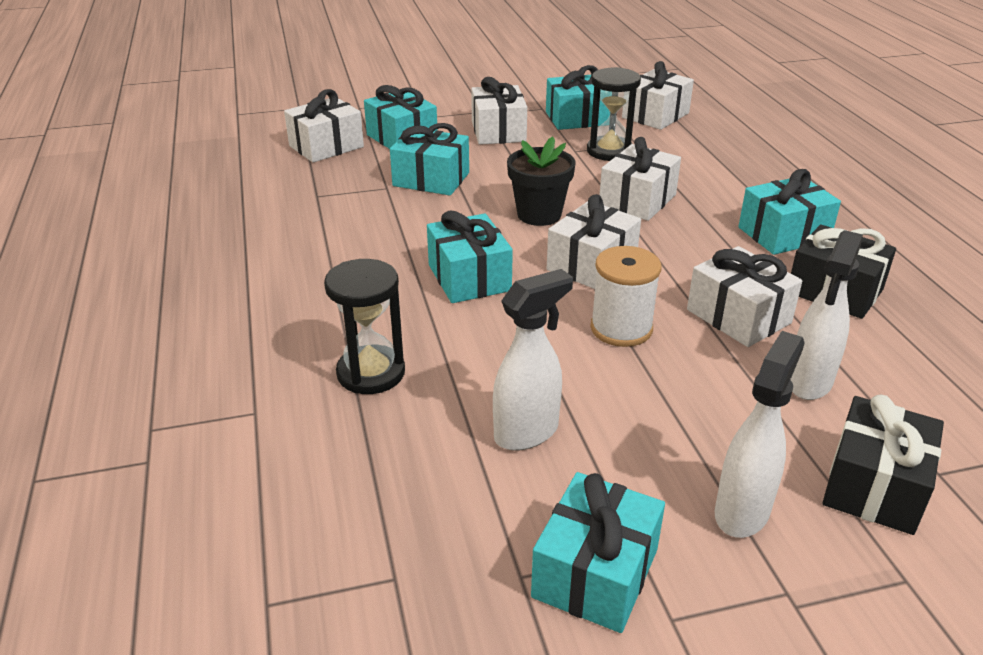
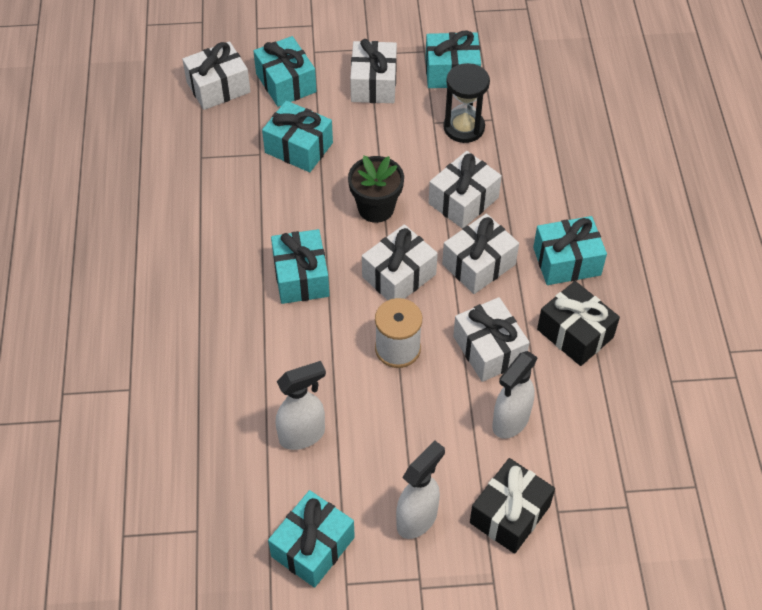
camera: 10 degrees right, 20 degrees up
black hourglass [324,259,405,394] -> none
white gift [622,61,694,130] -> white gift moved to [442,214,519,294]

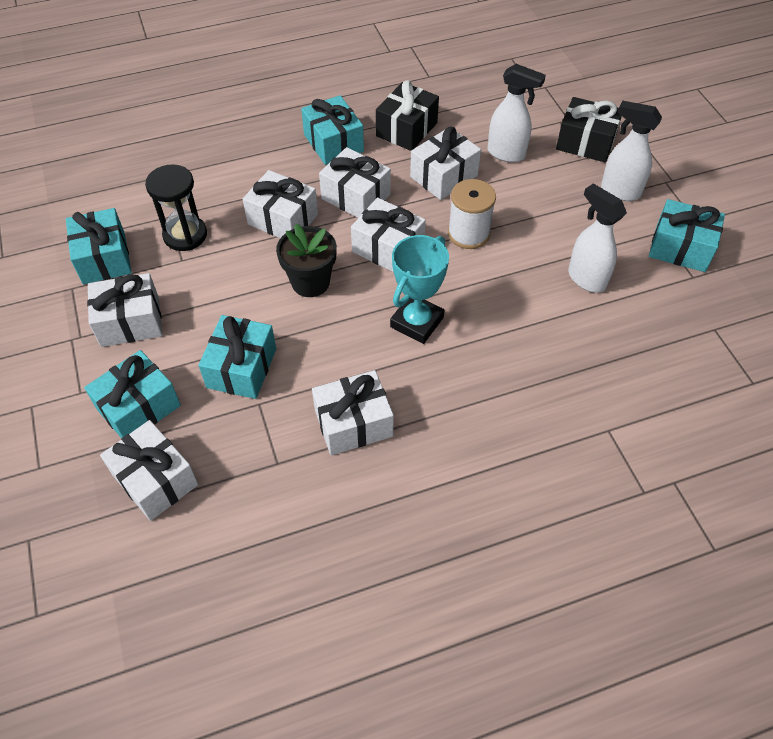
camera: 105 degrees left, 0 degrees up
turquoise gift [271,229,329,304] -> turquoise trophy [390,235,449,344]
none -> white gift [312,370,394,455]

